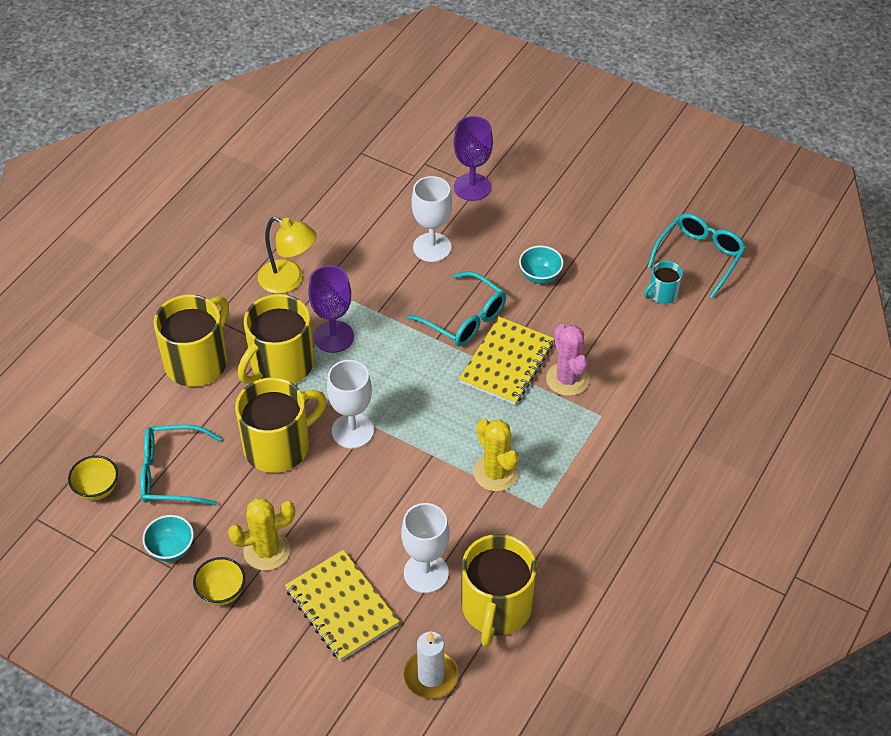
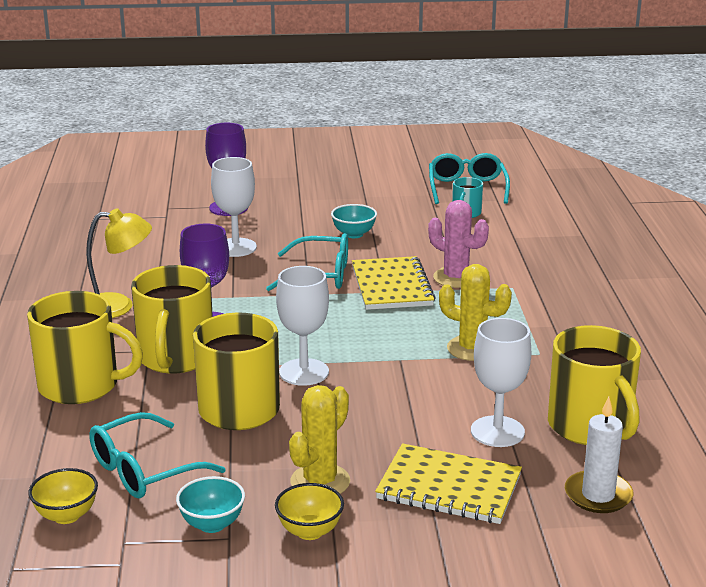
camera: 35 degrees left, 25 degrees down
yellow mug [154,294,229,386] -> yellow mug turned 105 degrees clockwise [27,291,143,404]

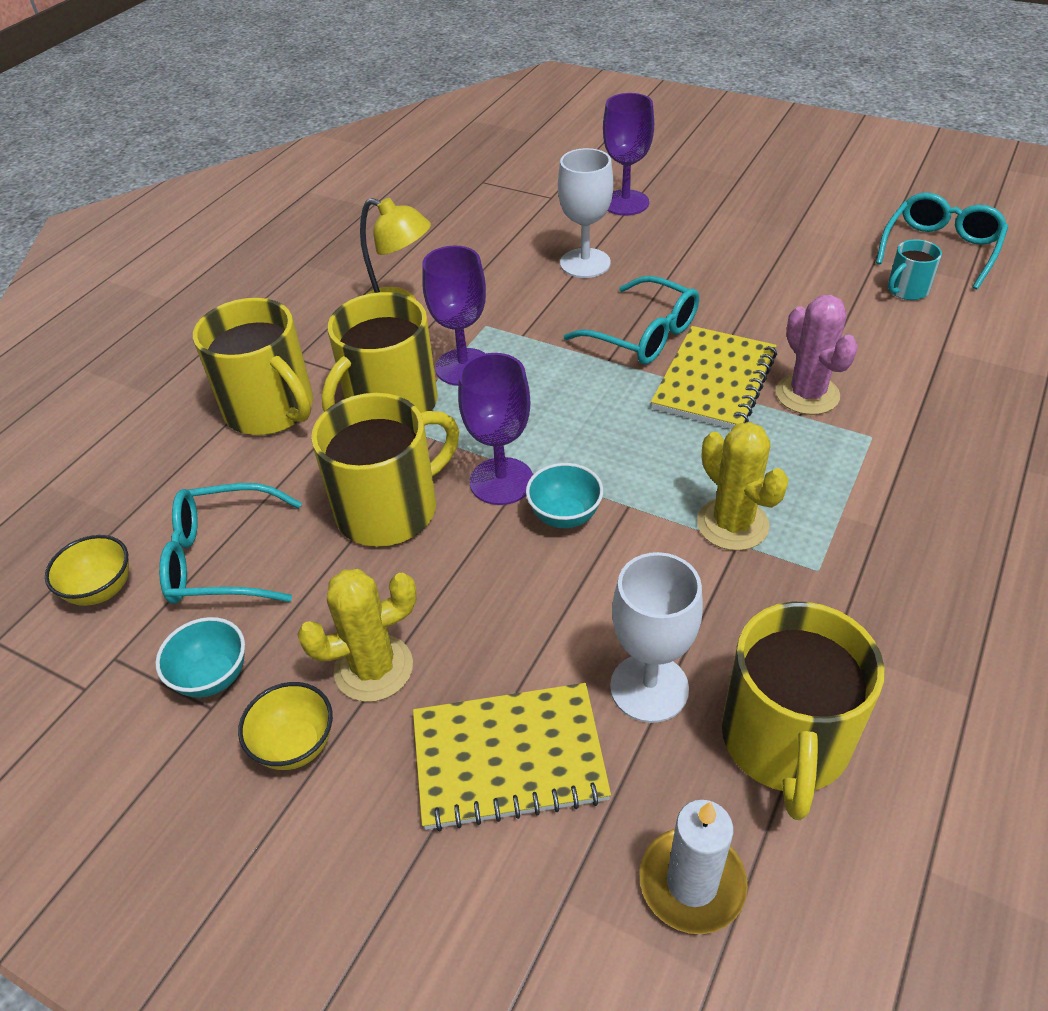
camera: 35 degrees right, 20 degrees up
white goblet [276,266,329,386] -> purple goblet [458,353,533,505]
turquoise bowl [331,204,377,238] -> turquoise bowl moved to [526,463,603,528]
yellow notebook [375,443,522,524] -> yellow notebook turned 60 degrees counterclockwise [413,683,611,831]

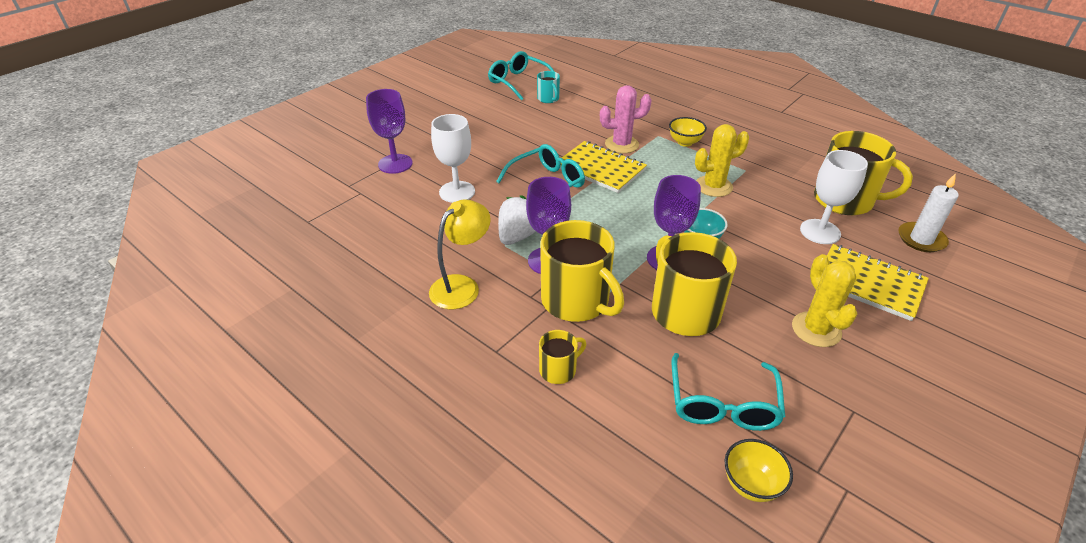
camera: 80 degrees left, 5 degrees down
turquoise bowl [155,617,245,698] -> none
yellow mug [193,298,313,435] -> yellow mug [539,330,586,384], size x0.49
yellow bowl [238,682,333,770] -> yellow bowl moved to [669,117,707,147]
yellow notebook [413,683,611,831] -> yellow notebook turned 60 degrees counterclockwise [827,244,929,321]
none -> white strawberry [498,195,536,245]

